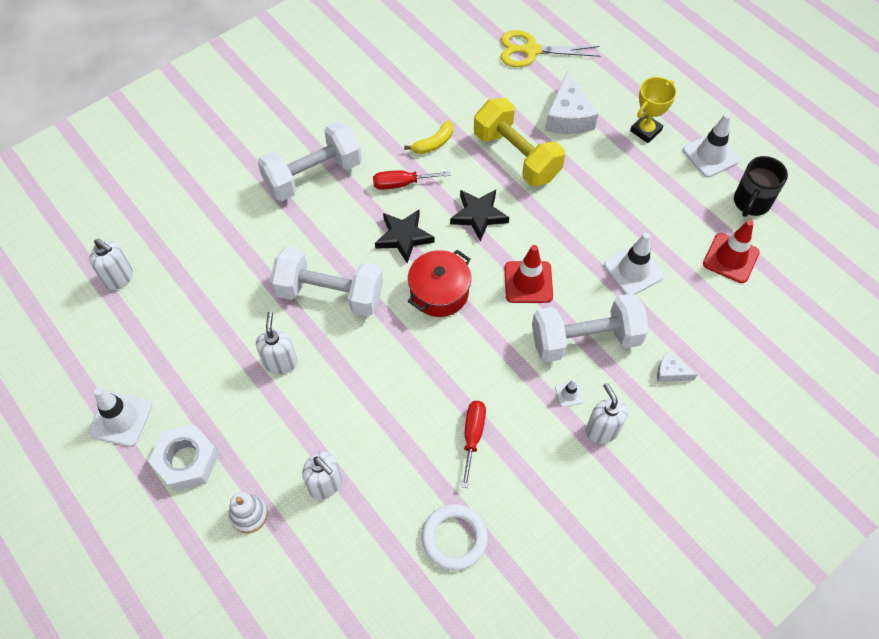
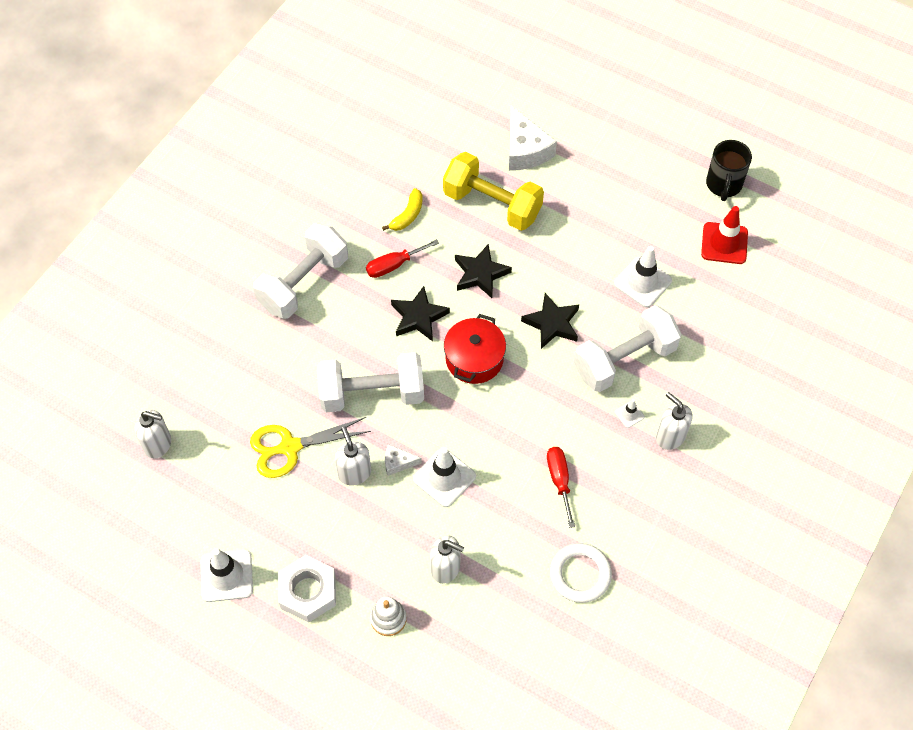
camera: 20 degrees left, 0 degrees up
yellow scissors [501,30,600,67] -> yellow scissors moved to [250,417,371,478]
red traffic cone [505,245,553,303] -> black star [521,293,579,349]
yellow trophy [630,77,677,143] -> none
white cheese [657,351,697,382] -> white cheese moved to [385,444,422,476]
white traffic cone [683,113,739,177] -> white traffic cone moved to [413,447,476,507]

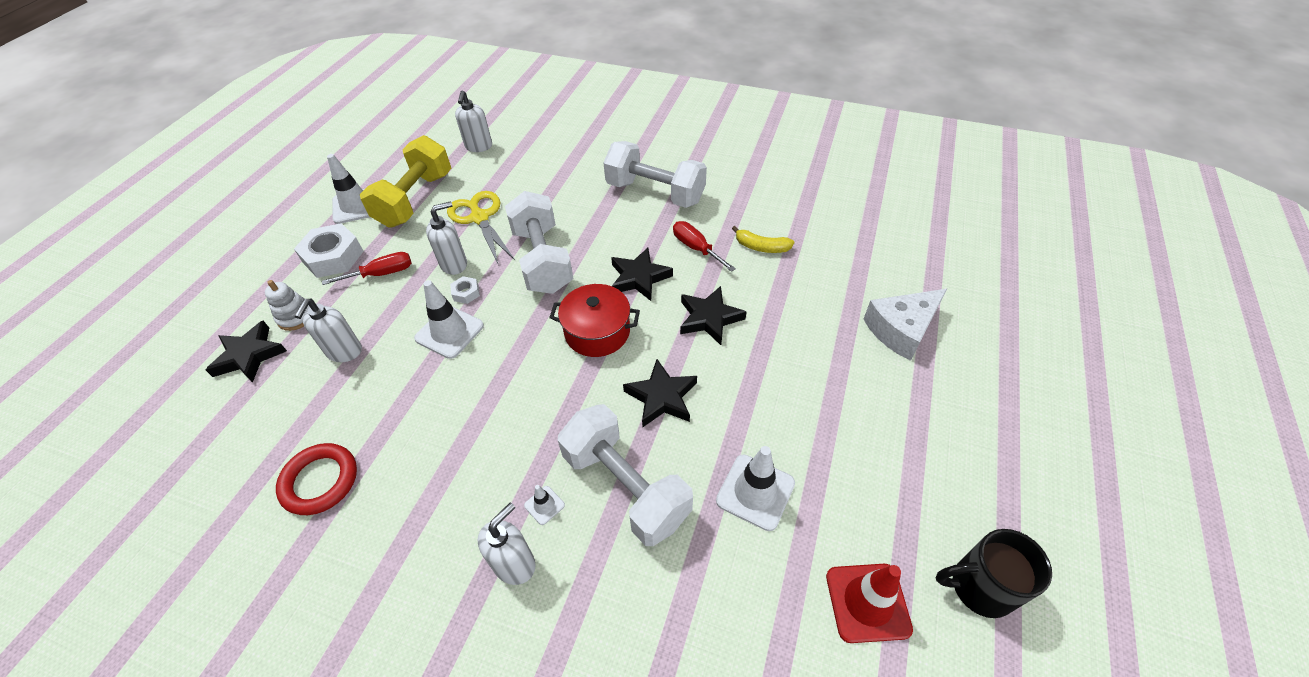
camera: 80 degrees right, 10 degrees down
white cheese [385,444,422,476] -> white nut [450,276,480,304]
yellow dumbbell [443,152,544,231] -> yellow dumbbell moved to [360,135,451,228]
red screwdriver [547,447,575,528] -> red screwdriver moved to [322,252,412,285]
white ring [550,543,612,603] -> red ring [276,443,357,515]
none -> black star [206,321,287,383]

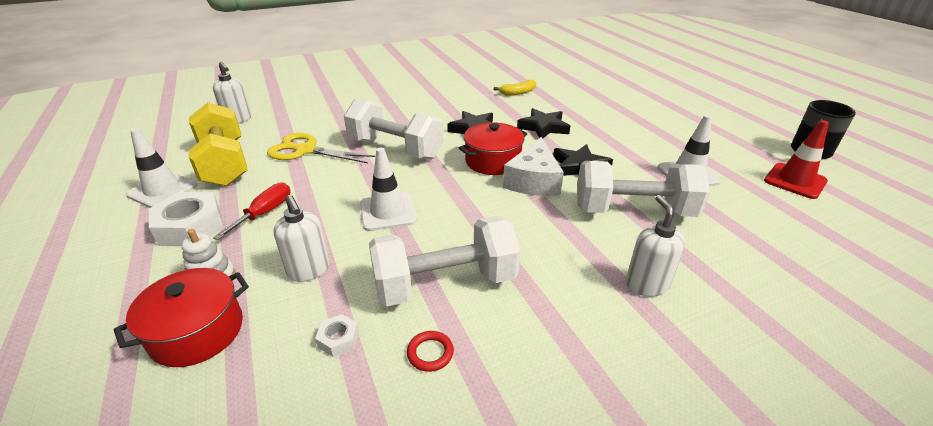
camera: 45 degrees left, 15 degrees down
black star [206,321,287,383] -> red pot [114,268,249,367]
red ring [276,443,357,515] -> red ring [407,331,454,372], size x0.52
white soap dispenser [426,201,467,275] -> none
white nut [450,276,480,304] -> white nut moved to [315,314,359,357]
white traffic cone [524,485,565,525] -> none
white dumbbell [603,141,707,208] -> white dumbbell moved to [369,216,521,306]
red screwdriver [673,221,736,272] -> none
white cheese [863,289,947,361] -> white cheese moved to [503,137,564,196]

